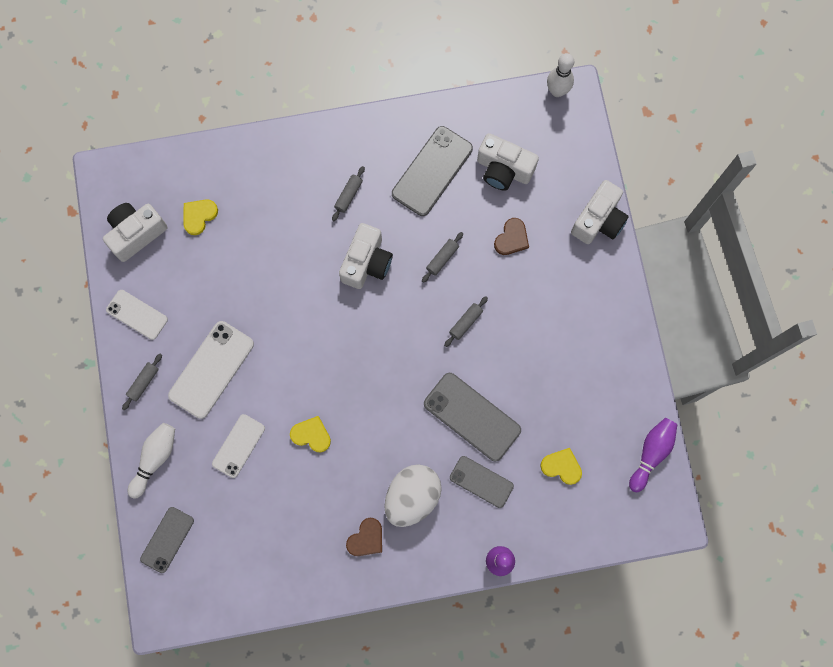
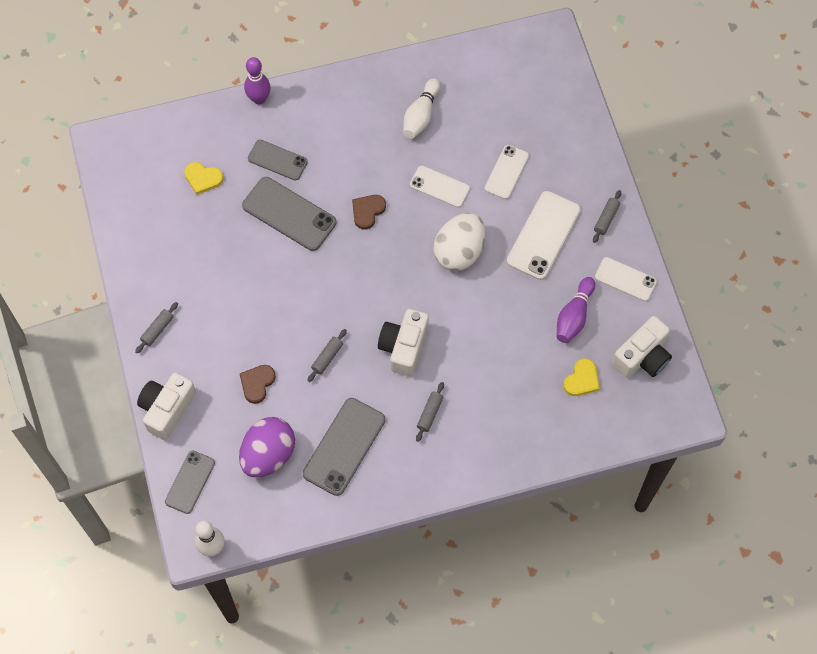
camera: 175 degrees right, 10 degrees down
white bowling pin [128,423,175,499] -> white bowling pin moved to [403,78,440,139]
grey phone [140,507,194,573] -> grey phone moved to [165,451,215,514]
yellow heart [290,416,331,453] -> white phone [410,166,470,208]
brown heart [346,518,382,556] -> brown heart moved to [352,195,386,230]
white egg [384,464,442,527] -> white egg moved to [433,213,485,271]
grey rolling pin [444,296,488,347] -> grey rolling pin moved to [135,302,178,354]
white camera [477,133,539,191] -> purple egg [239,417,295,478]
purple bowling pin [629,418,677,492] -> purple bowling pin moved to [557,277,595,343]

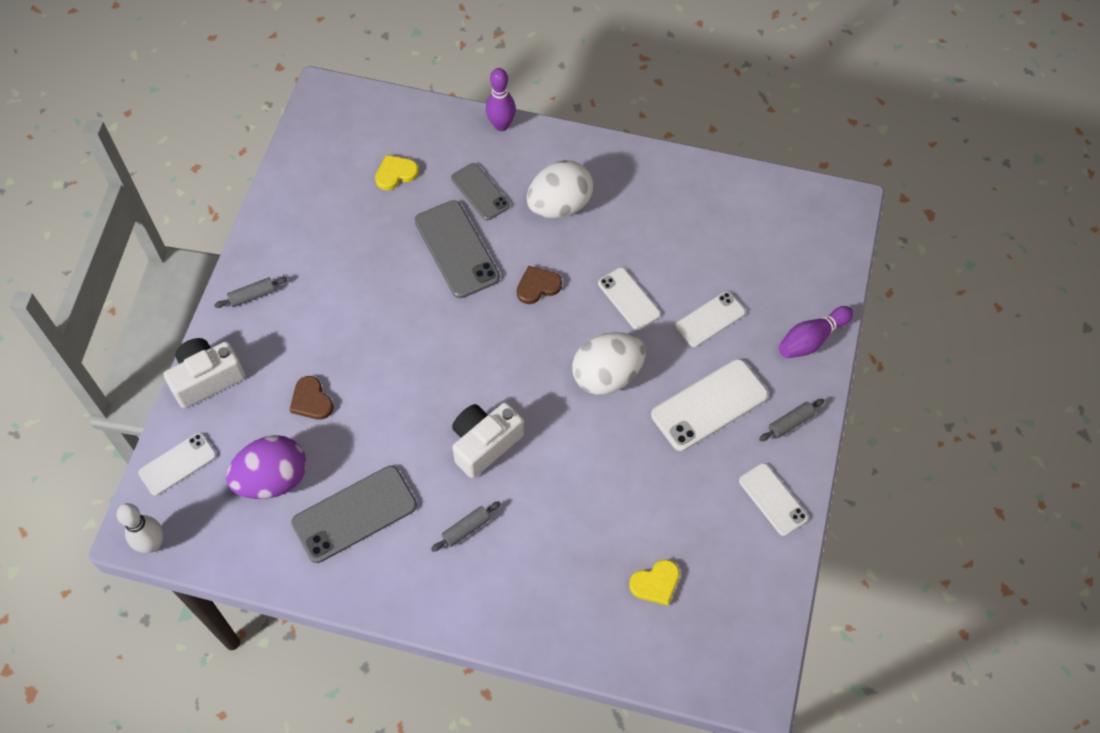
camera: 30 degrees right, 5 degrees down
grey phone [165,451,215,514] -> white phone [138,432,217,496]
yellow heart [184,162,223,195] -> yellow heart turned 105 degrees clockwise [375,155,419,190]
brown heart [240,365,276,404] -> brown heart turned 90 degrees counterclockwise [290,376,334,420]
grey rolling pin [307,329,347,382] -> none
white bowling pin [403,78,440,139] -> none
purple bowling pin [557,277,595,343] -> purple bowling pin moved to [779,306,853,358]
white camera [612,316,672,378] -> none
none -> white egg [527,160,594,218]

